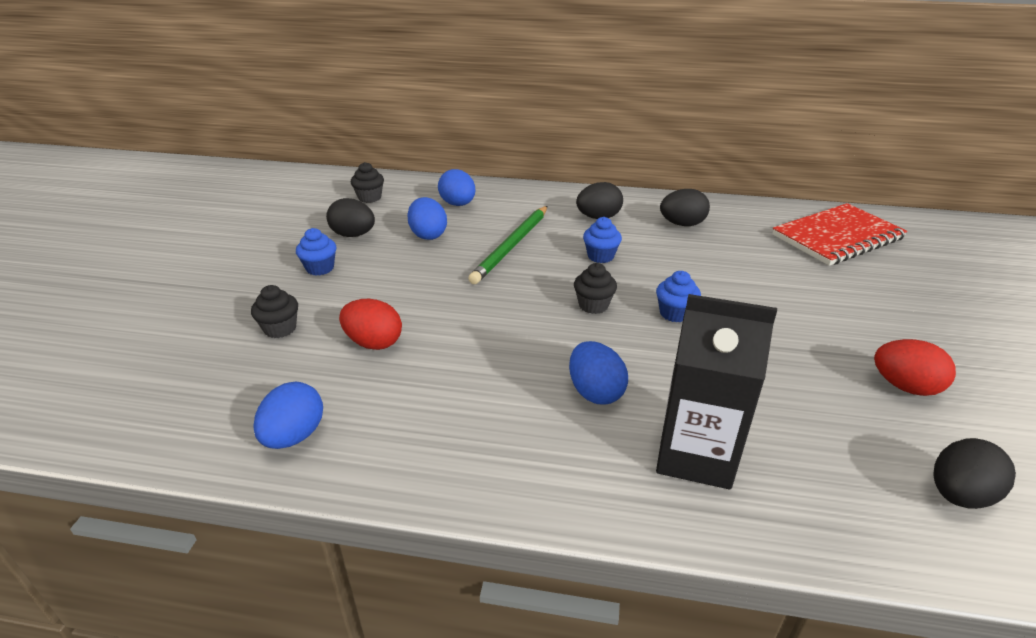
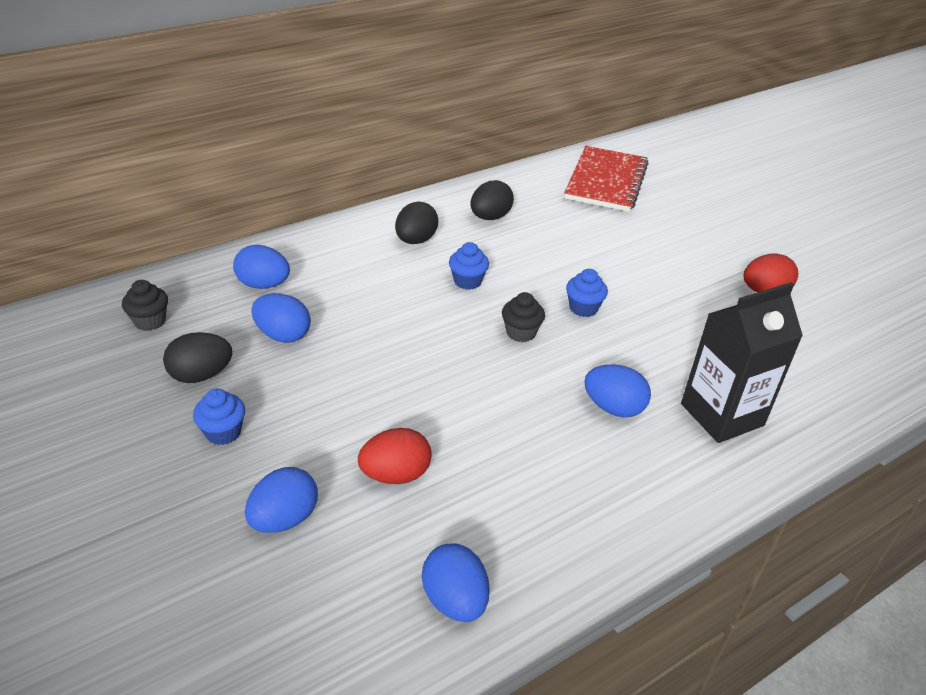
camera: 45 degrees left, 5 degrees up
black cupcake [251,285,298,338] -> blue egg [245,467,318,533]
green pencil [468,206,547,284] -> none
black egg [934,438,1016,509] -> none

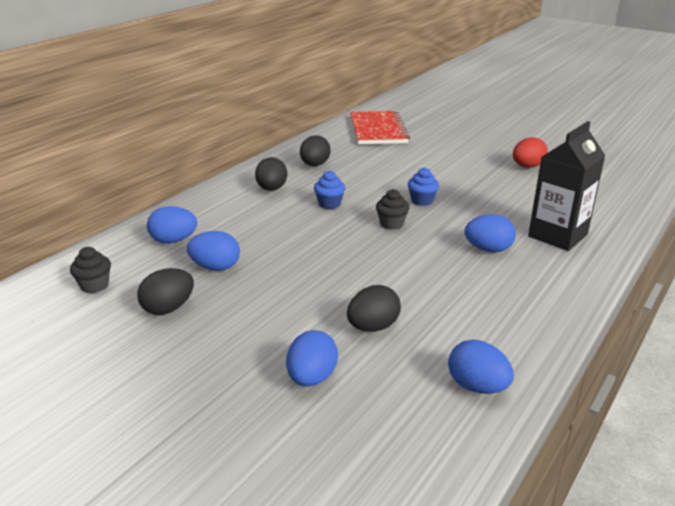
camera: 20 degrees left, 10 degrees down
blue cupcake [193,389,245,445] -> none
red egg [358,428,432,484] -> black egg [347,285,401,332]

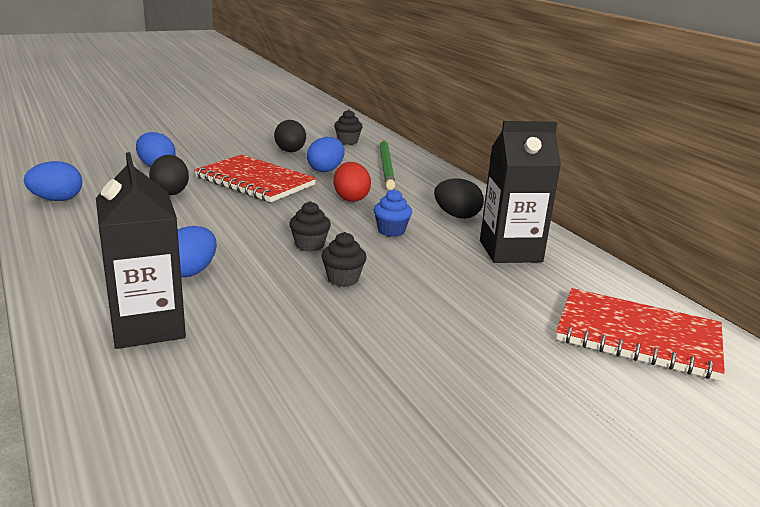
camera: 115 degrees right, 5 degrees down
blue egg [147,206,197,244] -> green pencil [380,140,396,190]
black egg [300,135,331,166] -> black carton [480,121,561,263]
blue cupcake [408,168,439,206] -> black cupcake [321,232,367,287]
red egg [513,137,548,168] -> red egg moved to [333,162,371,202]
none -> red notebook [194,154,316,202]

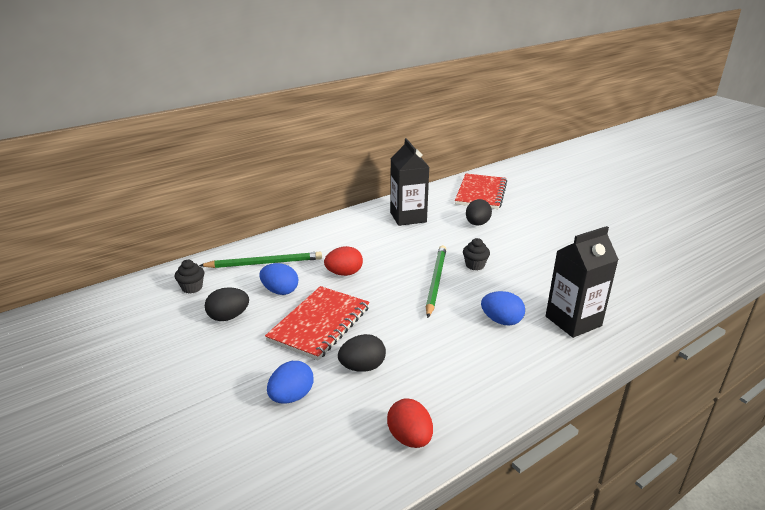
camera: 95 degrees left, 5 degrees up
blue egg [24,161,82,201] -> red egg [387,398,433,448]
black cupcake [289,201,331,252] -> green pencil [426,245,446,318]
blue cupcake [373,189,412,237] -> none
black egg [434,178,484,219] -> black egg moved to [466,199,492,225]

